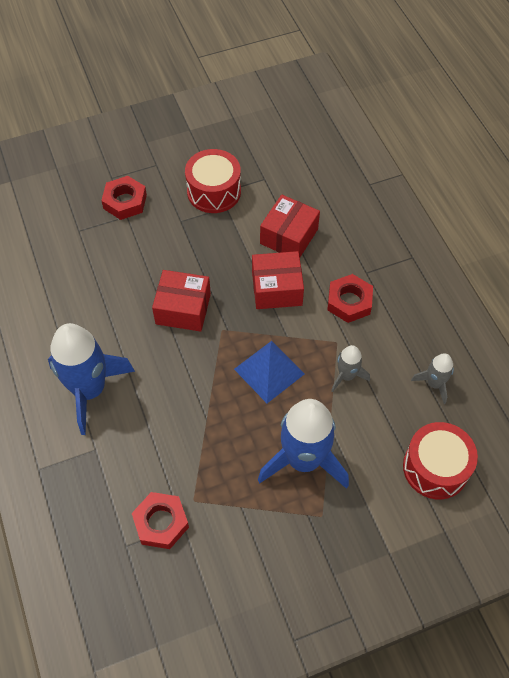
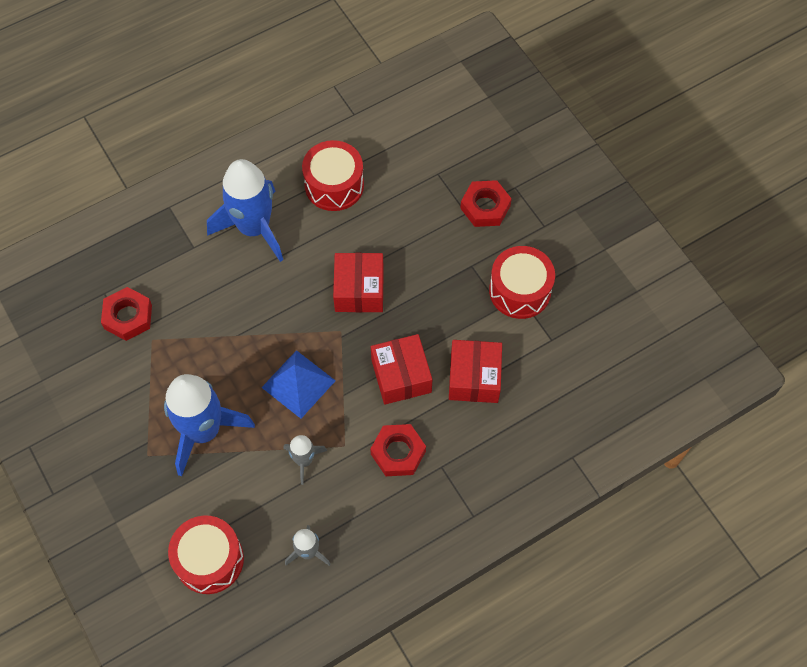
camera: 80 degrees right, 5 degrees up
red box [260,195,320,257] -> red box turned 75 degrees clockwise [449,340,502,403]
none -> red drum [302,140,364,211]

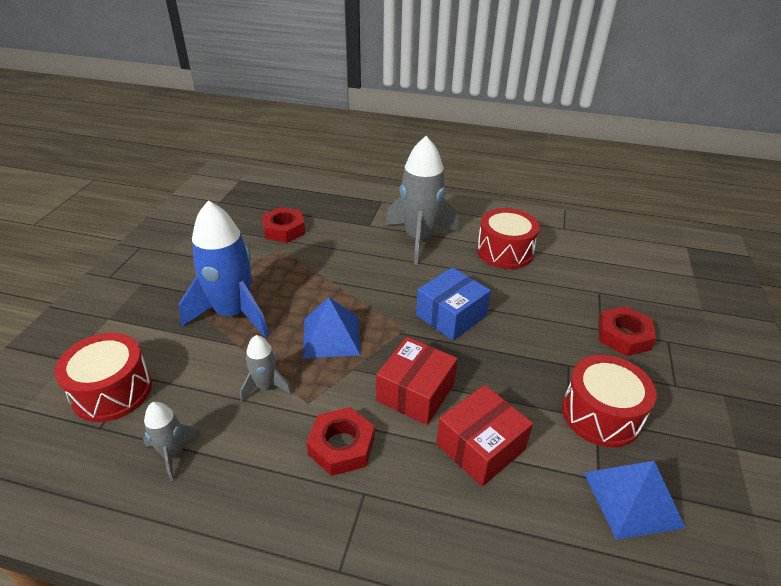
camera: 45 degrees right, 25 degrees down
blue rocket [207,159,283,262] -> grey rocket [385,136,459,265]
red box [333,253,384,312] -> blue box [416,267,491,340]
none -> blue pyramid [584,461,686,540]

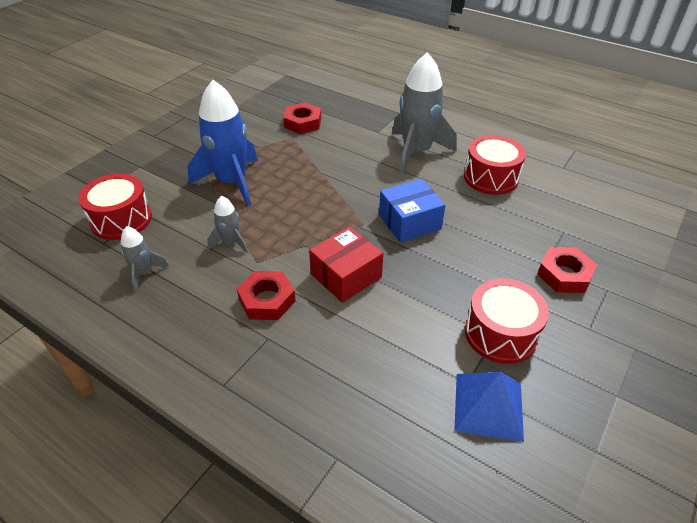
camera: 20 degrees right, 5 degrees up
blue pyramid [303,297,360,358] -> none
red box [436,385,533,487] -> none

